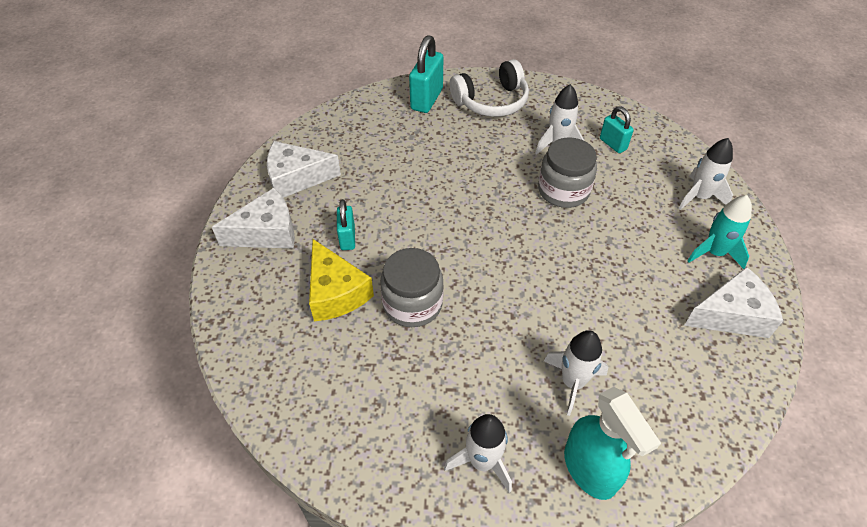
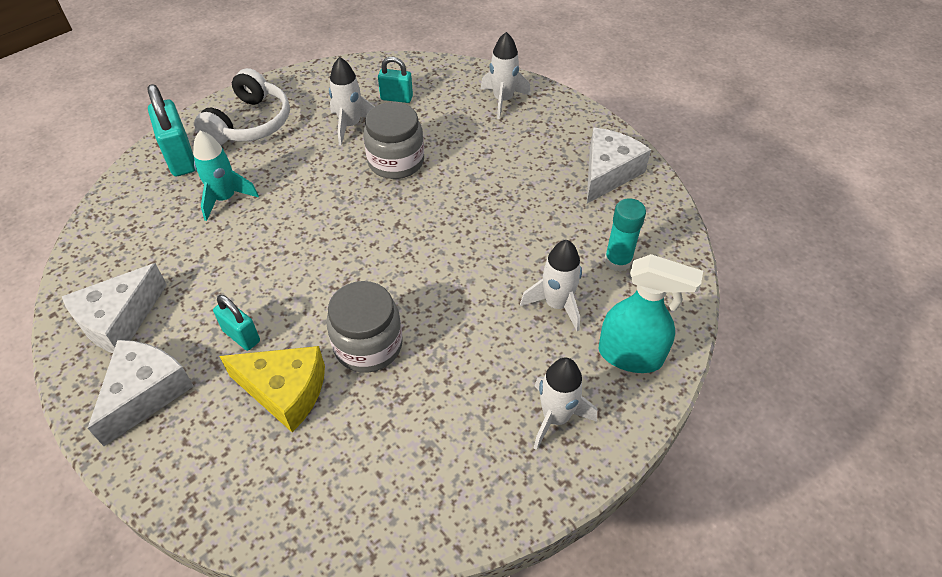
camera: 45 degrees left, 0 degrees up
turquoise rocket [687,195,752,269] -> turquoise rocket moved to [193,131,259,221]
none -> turquoise glue stick [604,198,646,272]

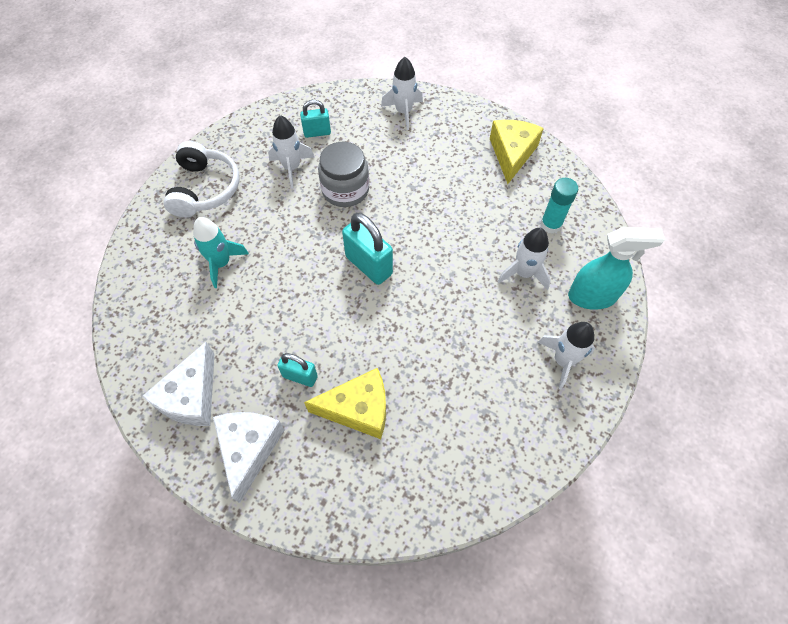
camera: 20 degrees left, 10 degrees up
turquoise padlock [147,84,196,176] -> turquoise padlock moved to [342,213,393,285]
grey jar [326,281,403,373] -> none
white cheese [587,128,651,203] -> yellow cheese [490,120,544,184]

